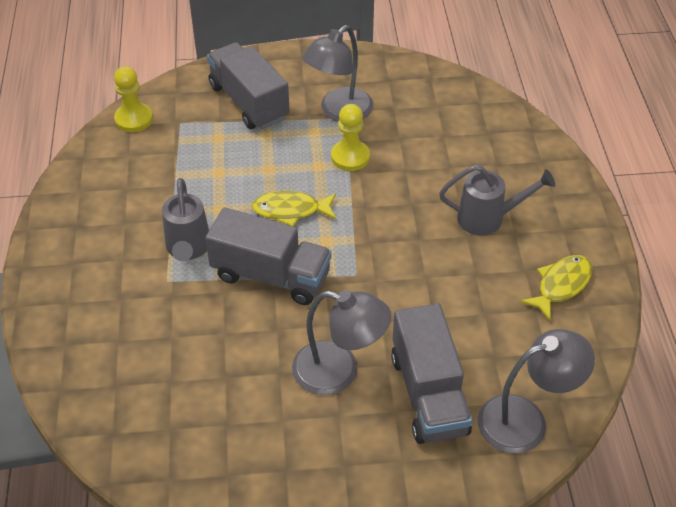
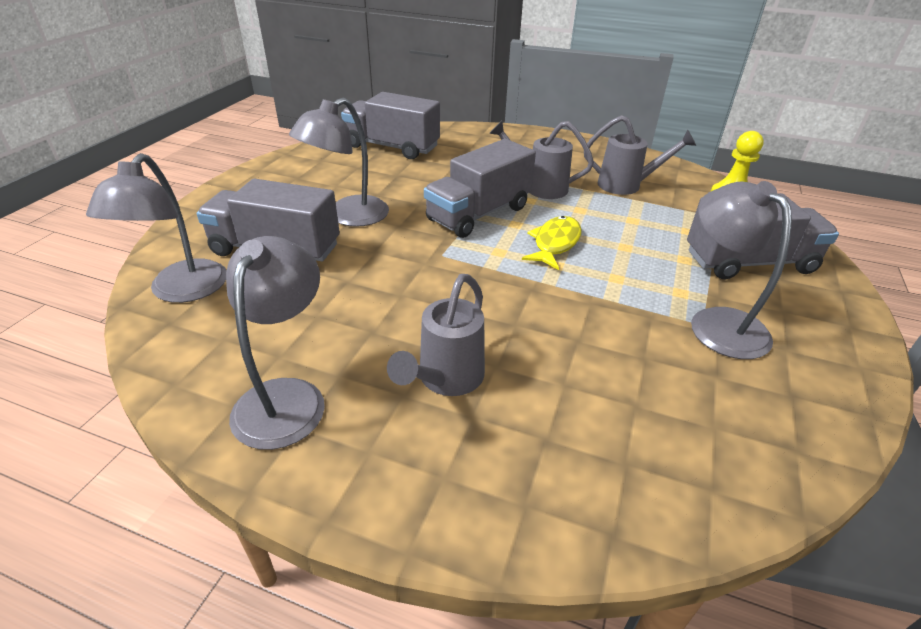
camera: 115 degrees right, 10 degrees down
yellow pawn [331,104,370,171] -> none
yellow fish [520,255,593,321] -> grey lamp [226,236,325,450]
none -> grey truck [341,92,440,159]
none -> grey watering can [584,115,696,195]

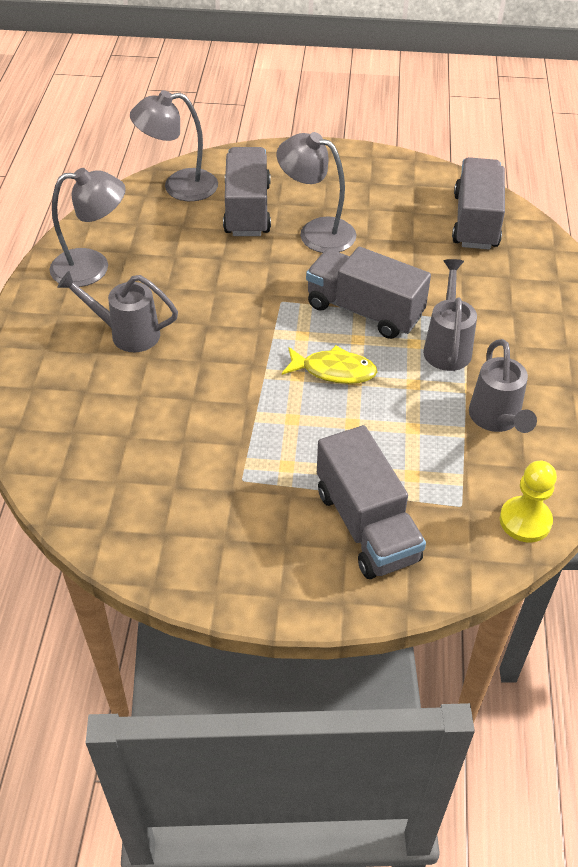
camera: 75 degrees right, 10 degrees up
grey lamp [691,181,792,359] -> none

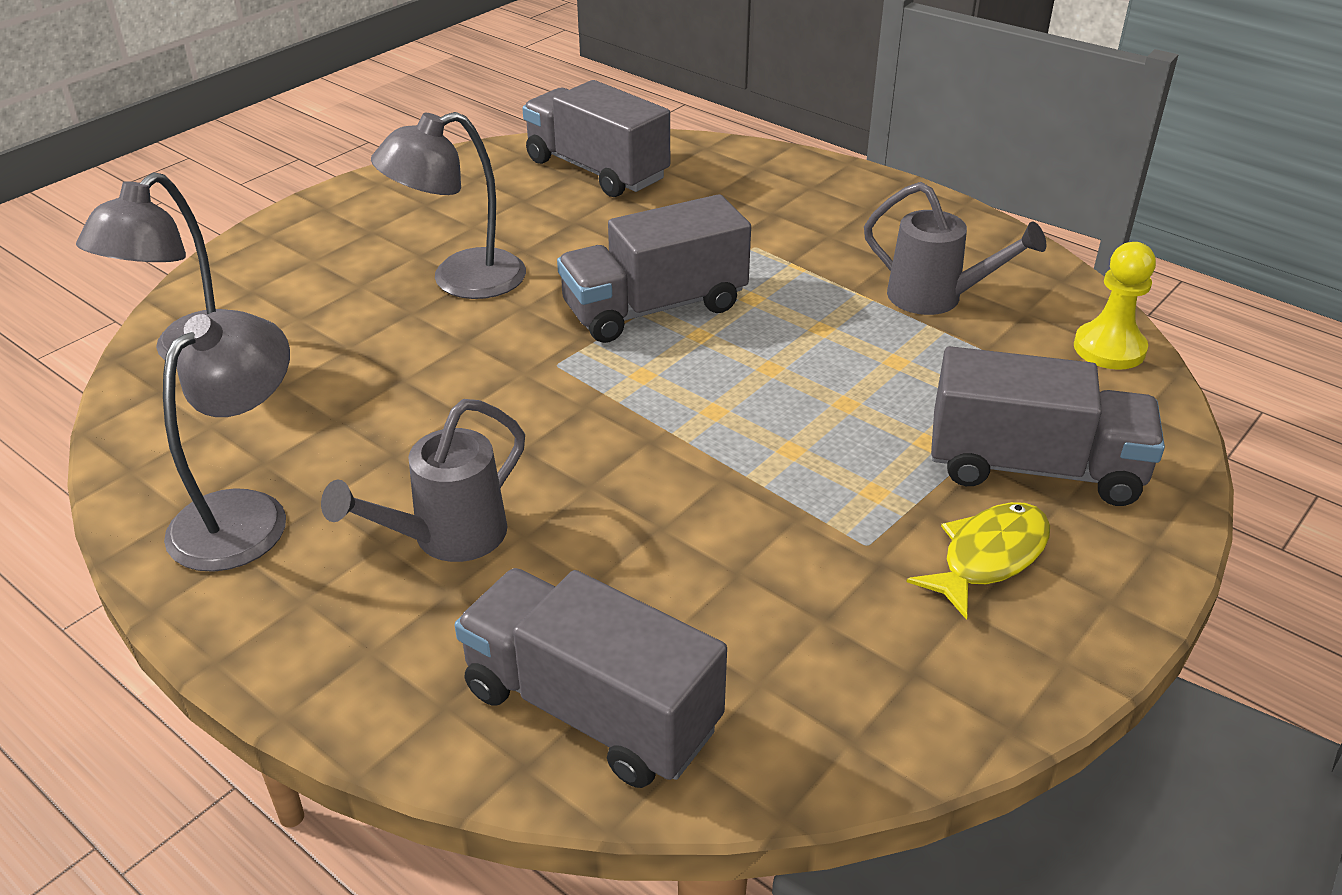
camera: 55 degrees left, 10 degrees down
grey truck [223,147,271,236] -> grey truck moved to [455,568,727,788]
yellow fish [282,345,377,384] -> yellow fish moved to [907,502,1050,620]
grey watering can [423,259,477,371] -> none

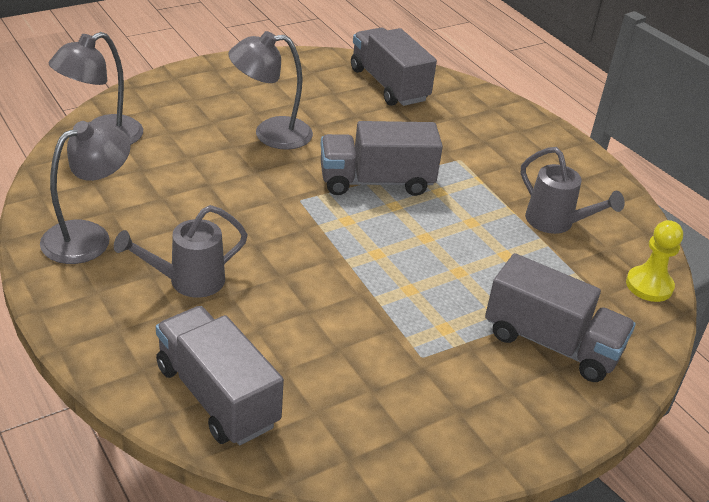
camera: 15 degrees right, 0 degrees up
yellow fish [907,502,1050,620] -> none

